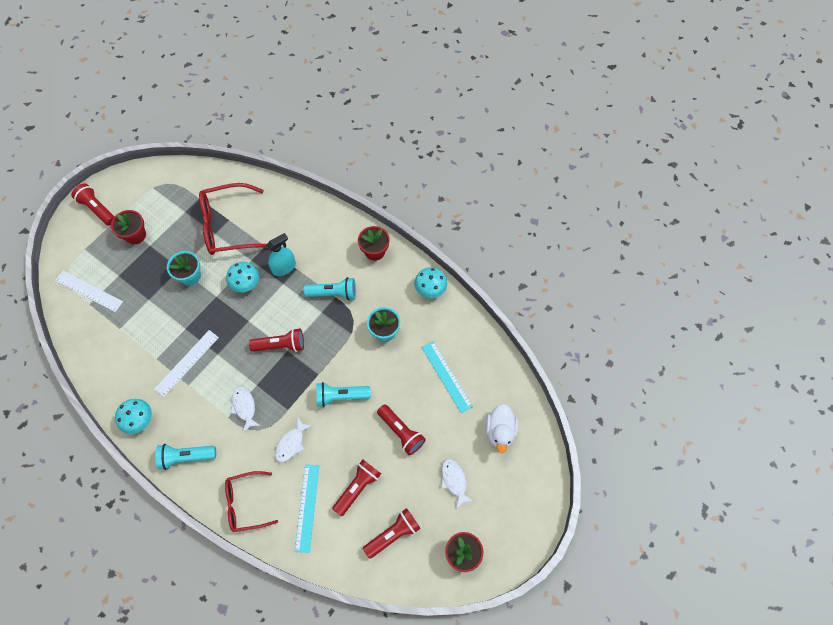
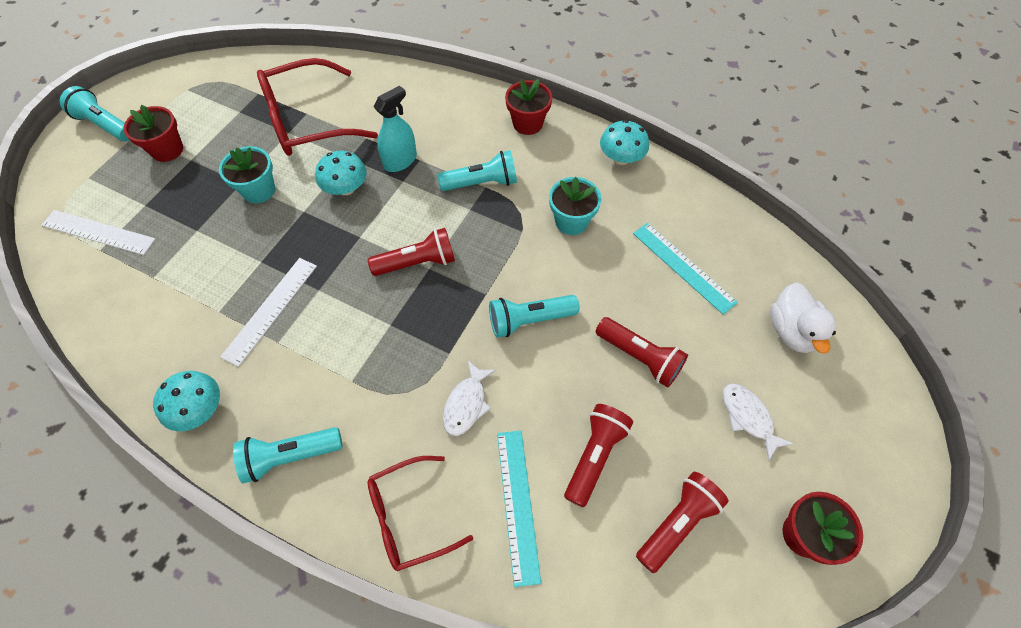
camera: 10 degrees left, 5 degrees down
red flashlight [71,183,114,226] -> turquoise flashlight [60,86,129,141]
white fish [230,387,260,432] -> none

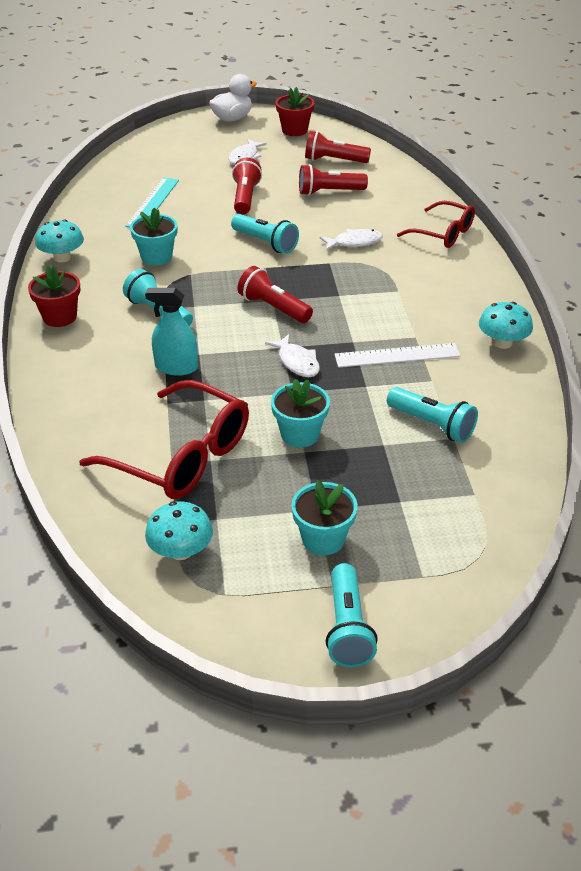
camera: 125 degrees left, 20 degrees down
white ruler [41,210,156,255] -> none
red flower pot [123,105,183,162] -> turquoise flower pot [291,480,358,555]
turquoise flashlight [233,427,343,483] -> turquoise flashlight moved to [387,387,478,443]
turquoise mushroom [315,151,367,195] -> turquoise mushroom moved to [145,501,213,560]
turquoise ruler [497,430,541,587] -> none
white duck [770,283,837,354] -> white duck moved to [209,74,257,121]
none -> white fish [265,334,320,377]

